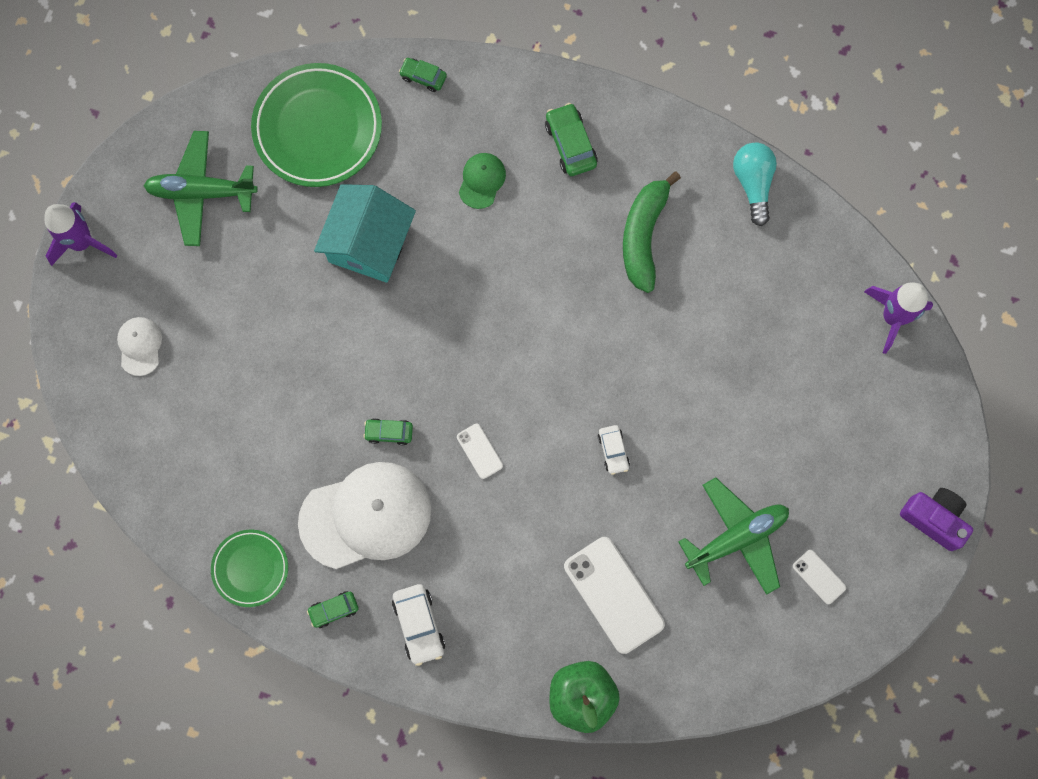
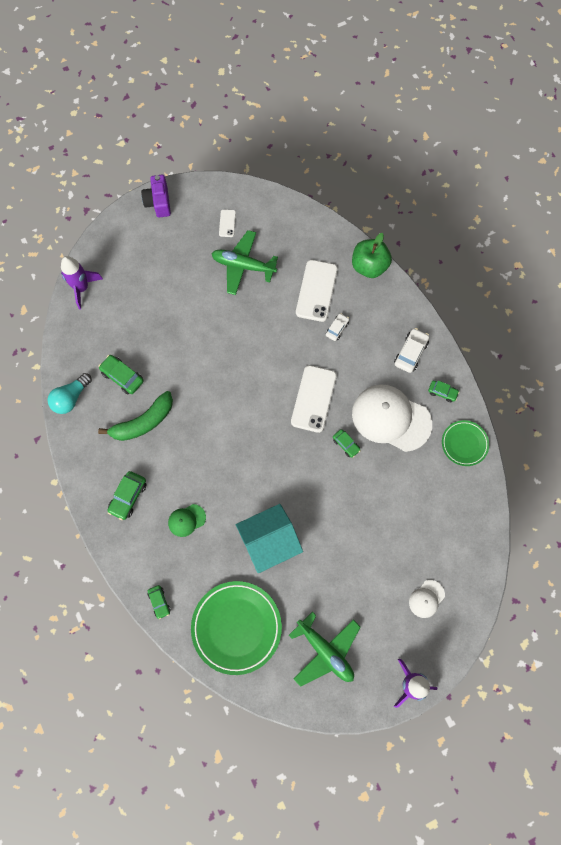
camera: 135 degrees left, 5 degrees down
white phone [457,424,503,479] -> white phone [291,365,337,433], size x2.05
white car [598,425,630,475] -> white car moved to [326,313,349,341]
none -> green car [99,355,144,394]

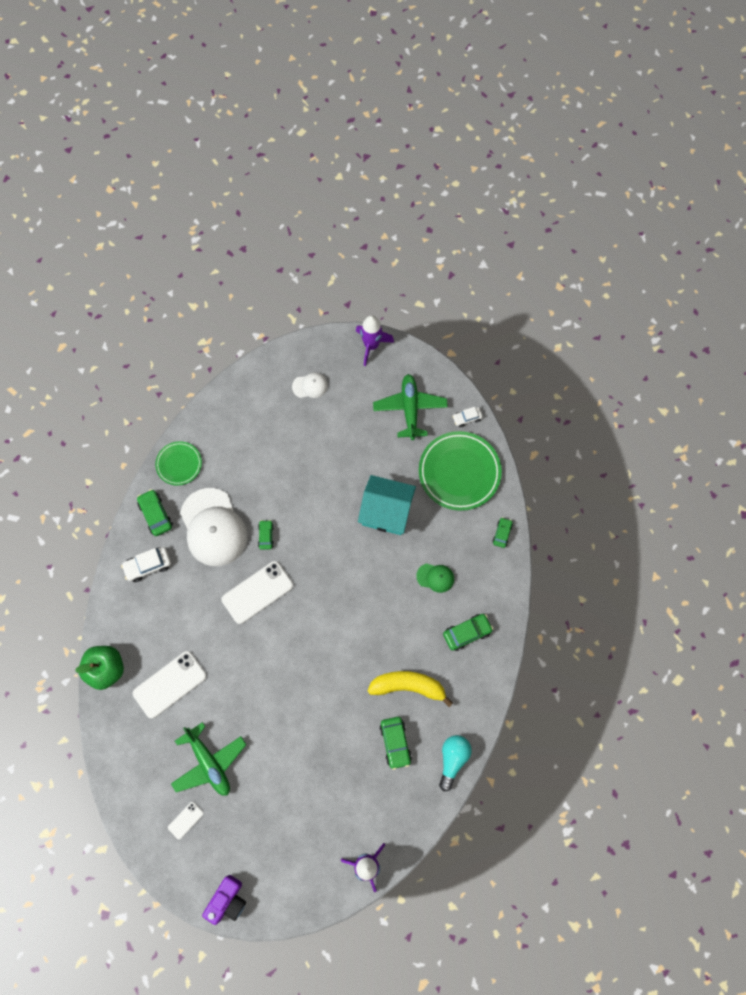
camera: 140 degrees left, 0 degrees up
turquoise light bulb [47,373,92,414] -> turquoise light bulb turned 60 degrees counterclockwise [439,735,472,791]
green banana [98,391,173,441] -> yellow banana [367,671,453,707]
white car [326,313,349,341] -> white car moved to [452,407,483,427]
green car [428,381,459,402] -> green car [137,489,173,536], size x1.56

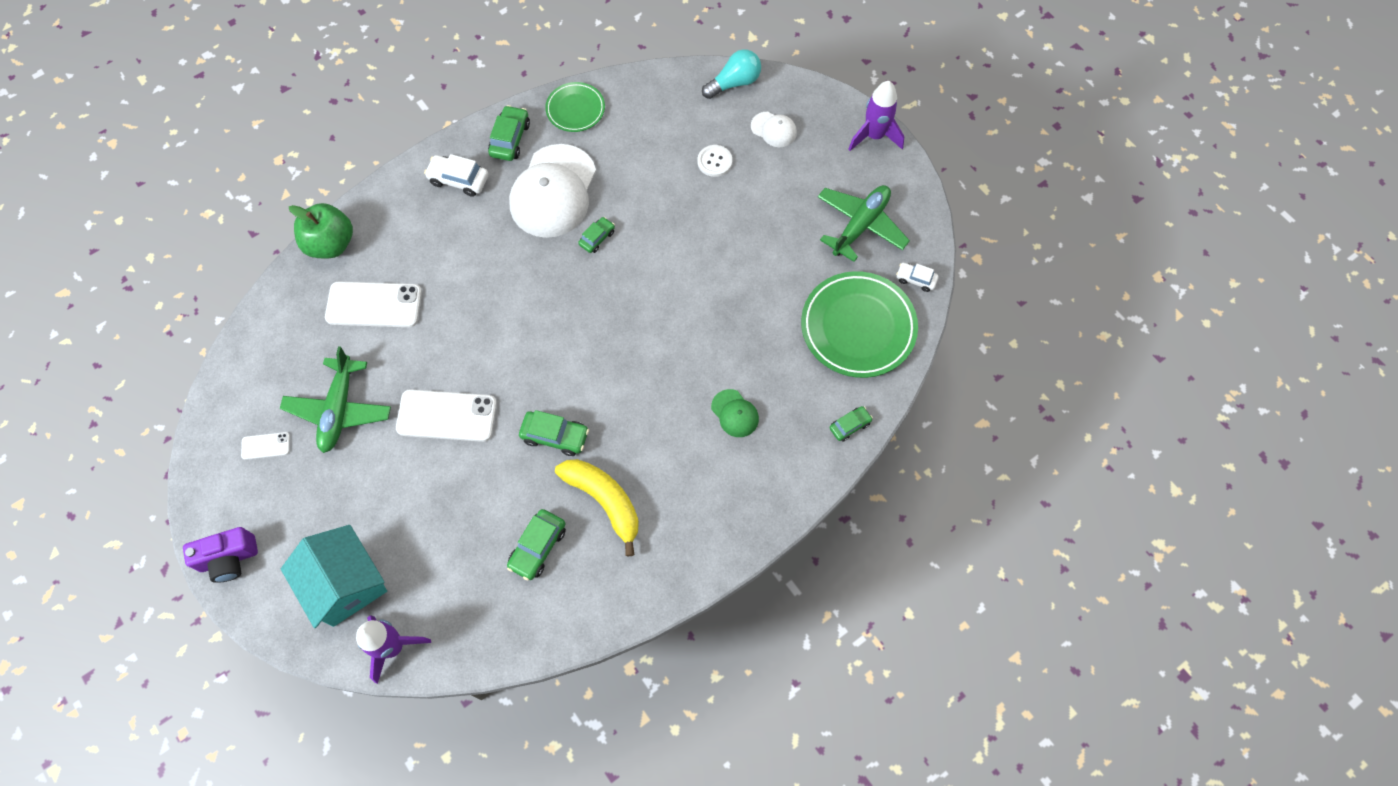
camera: 40 degrees right, 5 degrees down
white phone [221,561,293,624] -> white phone moved to [396,389,497,442]
turquoise house [358,475,416,535] -> turquoise house moved to [281,525,387,628]
turquoise light bulb [439,735,472,791] -> turquoise light bulb moved to [702,49,761,99]
green car [443,614,493,651] -> green car moved to [519,410,589,456]
none -> white button [697,145,732,177]

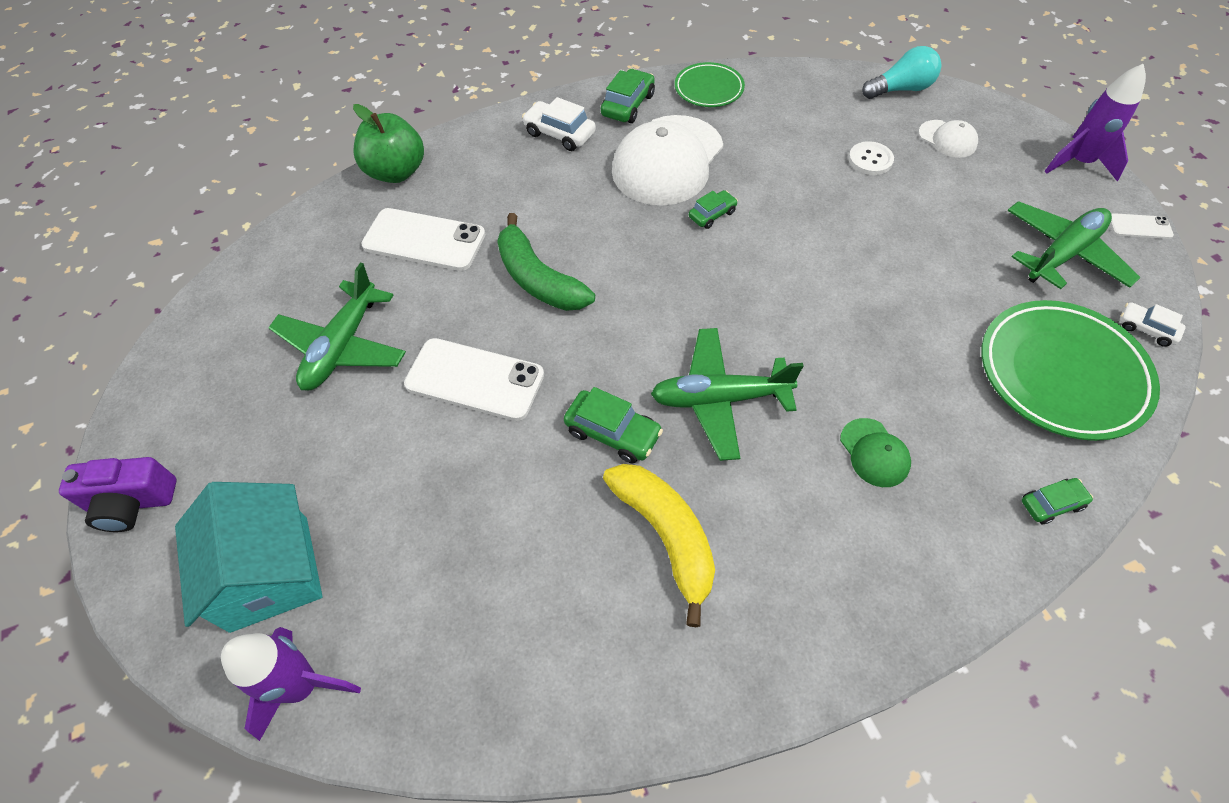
camera: 15 degrees right, 10 degrees down
white phone [241,432,290,460] -> white phone moved to [1110,213,1174,239]
green car [507,509,566,581] -> none
none -> green banana [497,213,595,311]
none -> green plane [651,328,804,461]

